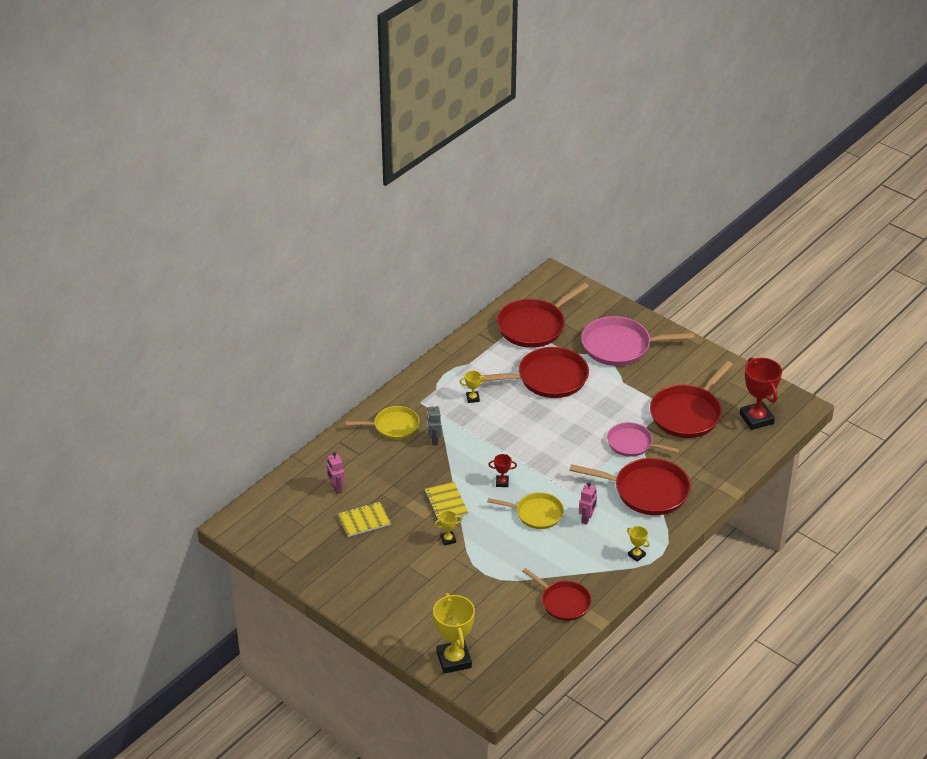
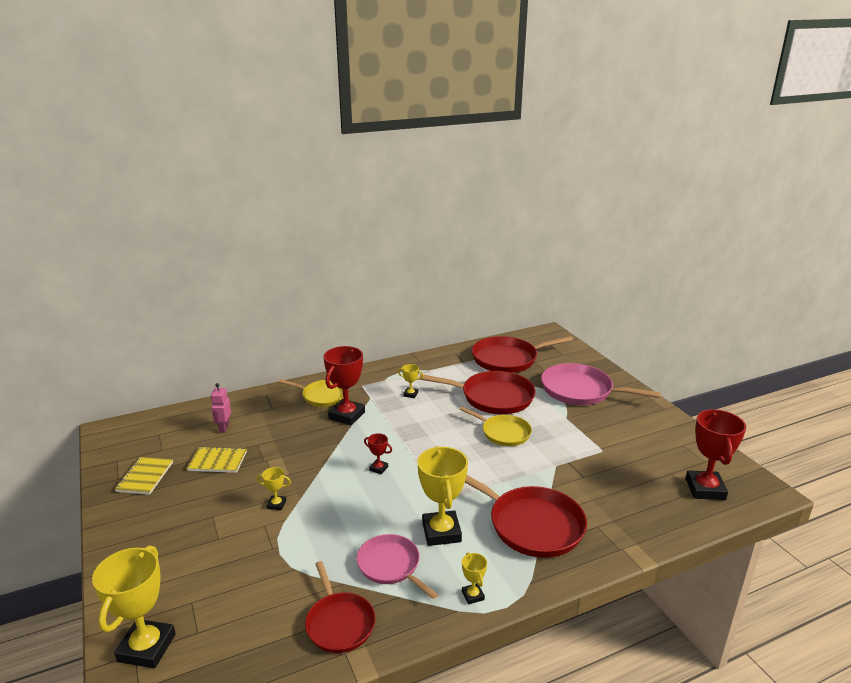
camera: 25 degrees right, 15 degrees down
yellow notebook [424,482,468,522] -> yellow notebook moved to [114,457,173,495]
grey robot [427,404,441,446] -> red trophy [324,346,365,425]
yellow pan [487,492,564,529] -> yellow pan moved to [460,407,532,446]
pink robot [579,482,597,525] -> yellow trophy [417,446,468,546]
pink pan [607,422,680,457] -> pink pan moved to [357,534,438,599]
red pan [650,361,733,438] -> none

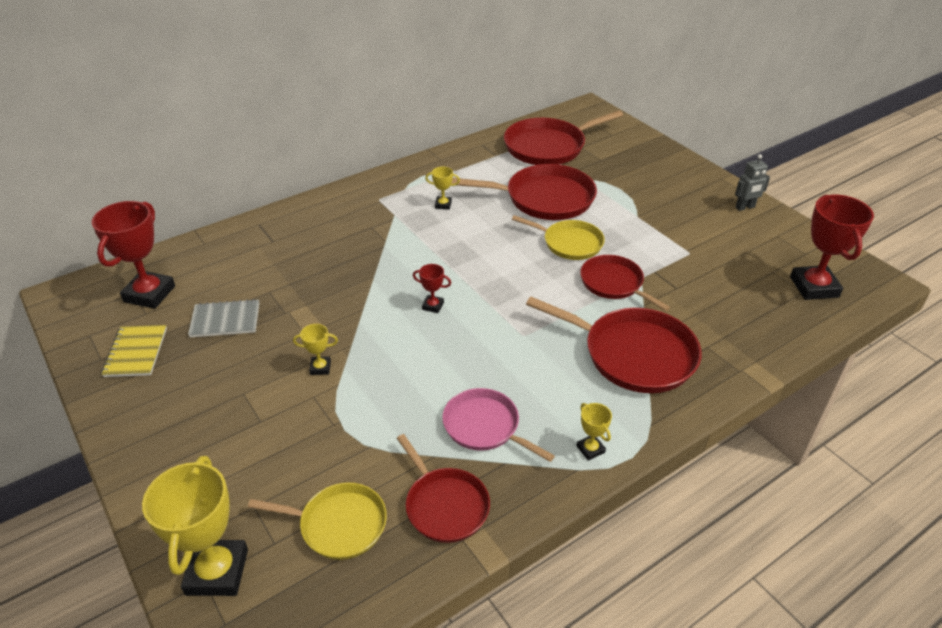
camera: 10 degrees left, 15 degrees up
yellow notebook [186,446,247,473] -> grey notebook [188,299,259,337]
pink robot [211,383,231,433] -> none
yellow pan [279,379,343,407] -> yellow pan moved to [248,482,387,560]
red trophy [324,346,365,425] -> red trophy moved to [92,201,175,309]
yellow trophy [417,446,468,546] -> none
pink pan [541,363,661,405] -> none
none -> red pan [580,255,670,311]
none -> grey robot [735,154,770,211]

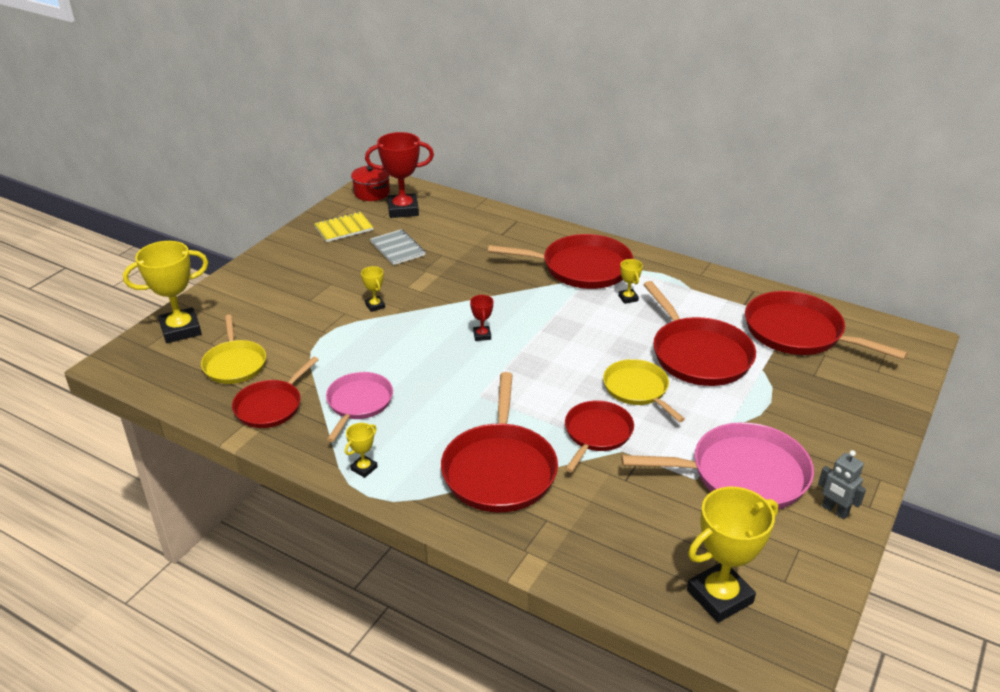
camera: 65 degrees right, 5 degrees down
yellow pan [512,215,605,260] -> yellow pan turned 150 degrees clockwise [603,359,685,422]
red trophy [790,195,874,300] -> yellow trophy [687,487,778,623]
none -> red pot [351,166,390,201]
none -> red pan [488,234,634,289]
none -> pink pan [621,422,814,509]

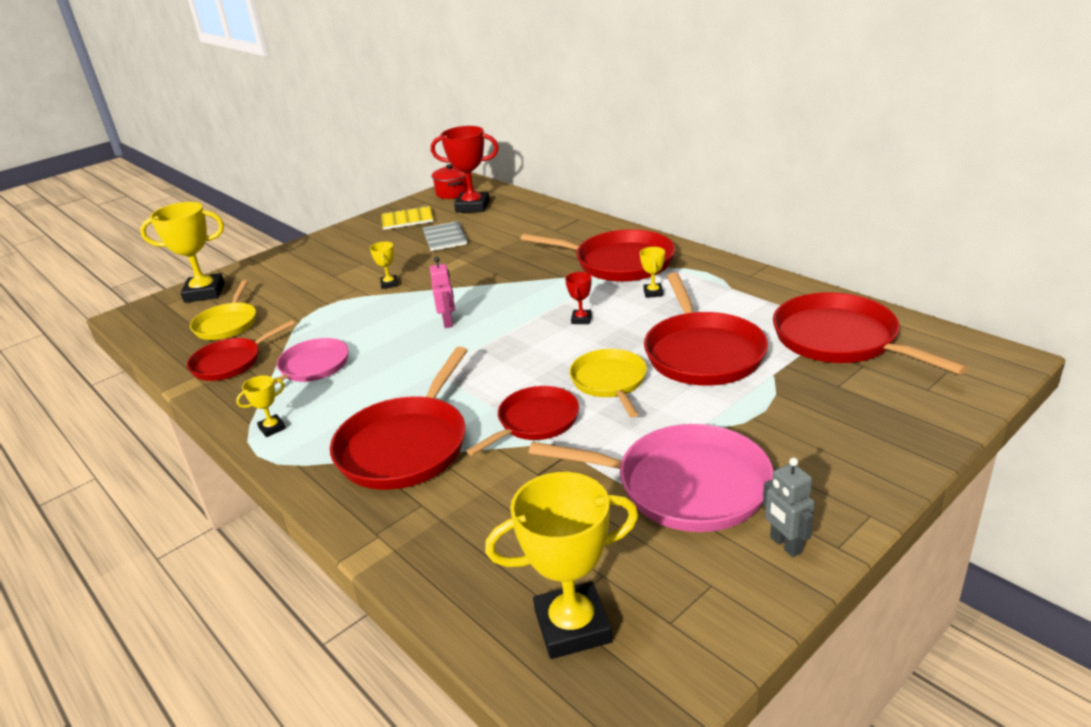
camera: 20 degrees right, 5 degrees down
red trophy [470,295,493,341] -> red trophy moved to [565,272,592,324]
none -> pink robot [430,257,455,328]

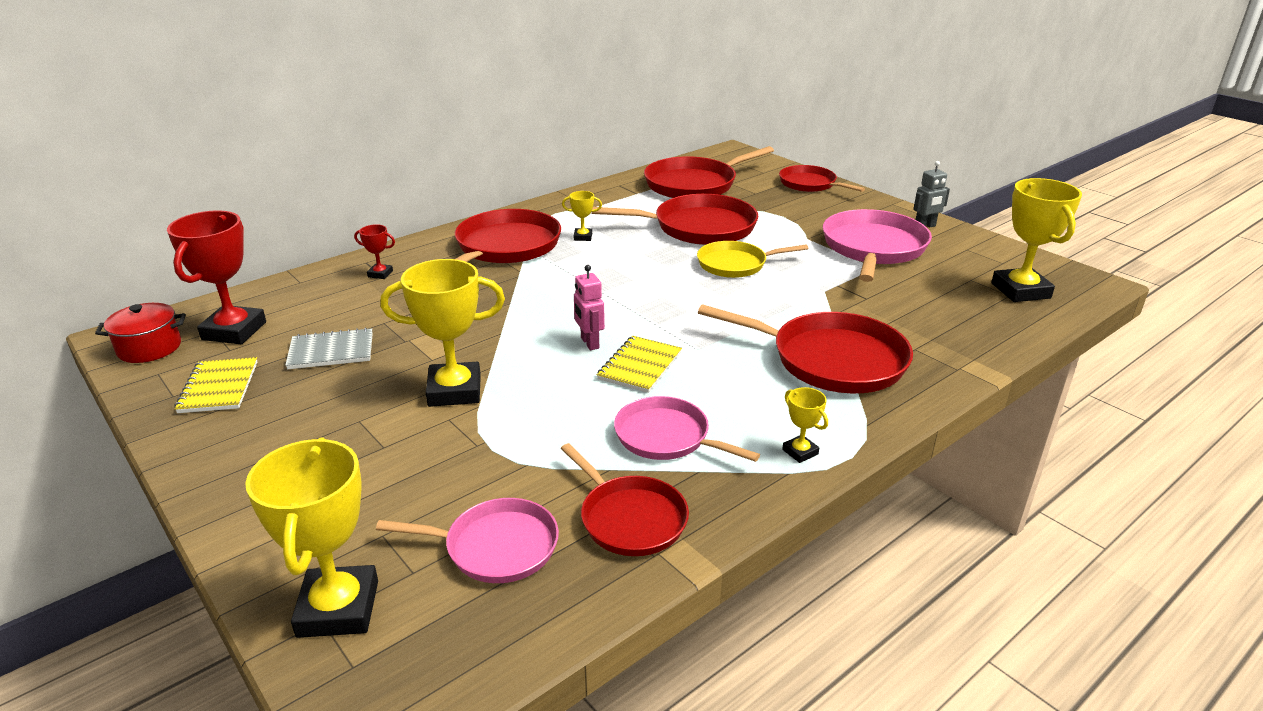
camera: 90 degrees left, 0 degrees up
yellow pan [190,280,256,340] -> pink pan [376,498,559,583]
yellow trophy [370,242,398,289] -> yellow trophy [380,259,505,407], size x2.15
pink robot [430,257,455,328] -> pink robot turned 105 degrees counterclockwise [574,265,605,350]
red pan [467,386,579,456] -> red pan moved to [779,165,865,192]
red trophy [565,272,592,324] -> red trophy moved to [354,224,395,279]
none -> yellow notebook [597,336,682,393]

